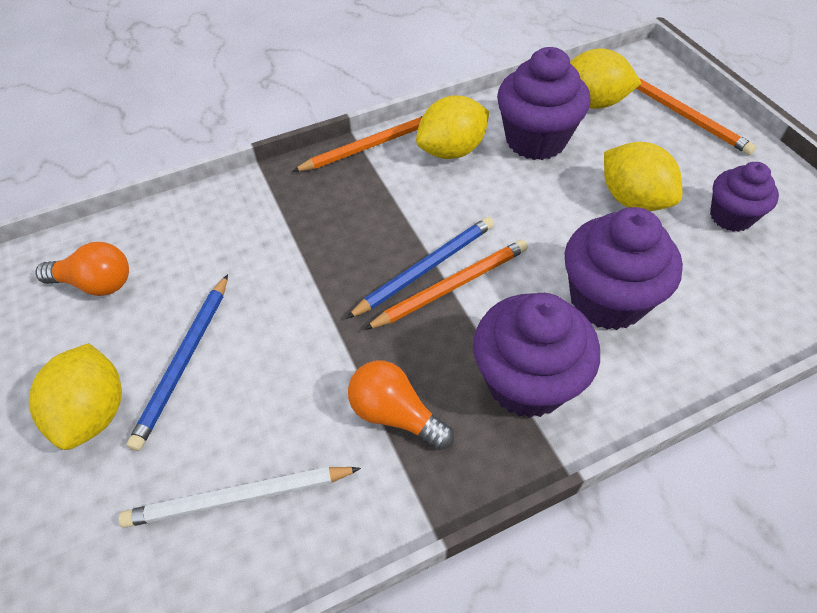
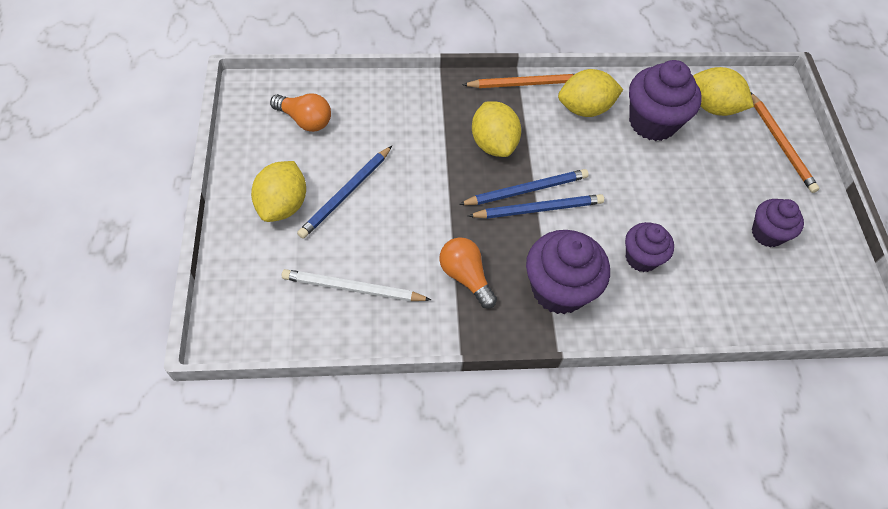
camera: 15 degrees right, 5 degrees up
orange pencil [364,240,528,330] -> blue pencil [468,194,604,219]
purple cupcake [564,207,683,330] -> purple cupcake [625,222,674,272], size x0.61
yellow lemon [604,142,682,211] -> yellow lemon moved to [472,101,521,157]

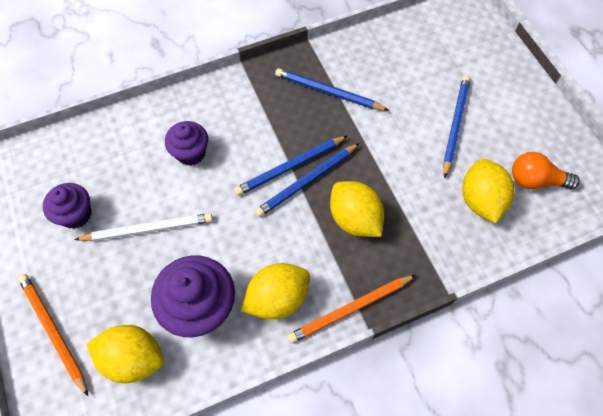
camera: 165 degrees right, 5 degrees up
yellow lemon [251,161,306,222] -> yellow lemon moved to [462,159,514,223]
white pencil [282,269,431,302] -> white pencil moved to [74,213,213,241]
orange light bulb [439,237,497,309] -> blue pencil [275,68,388,110]
purple cupcake [526,230,610,314] -> none

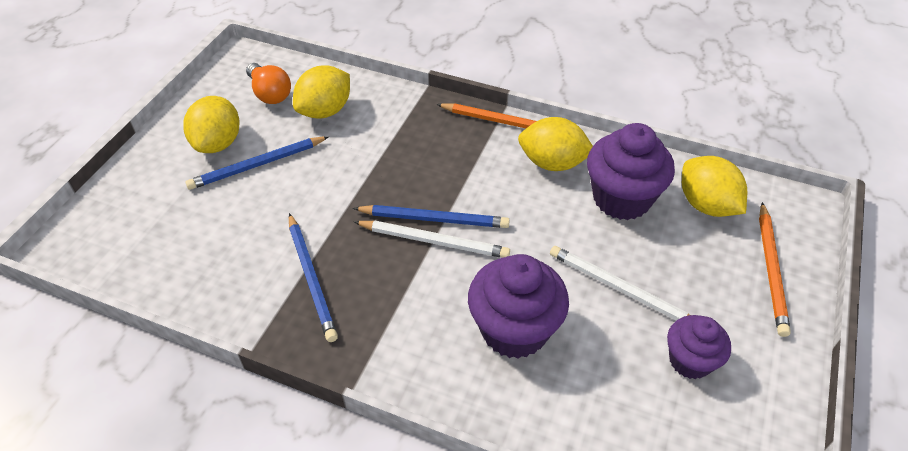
camera: 135 degrees left, 15 degrees down
purple cupcake [165,121,208,166] -> purple cupcake [468,254,569,359], size x1.63
blue pencil [234,136,347,196] -> white pencil [354,221,510,258]
yellow lemon [330,181,384,237] -> yellow lemon moved to [183,96,240,153]

